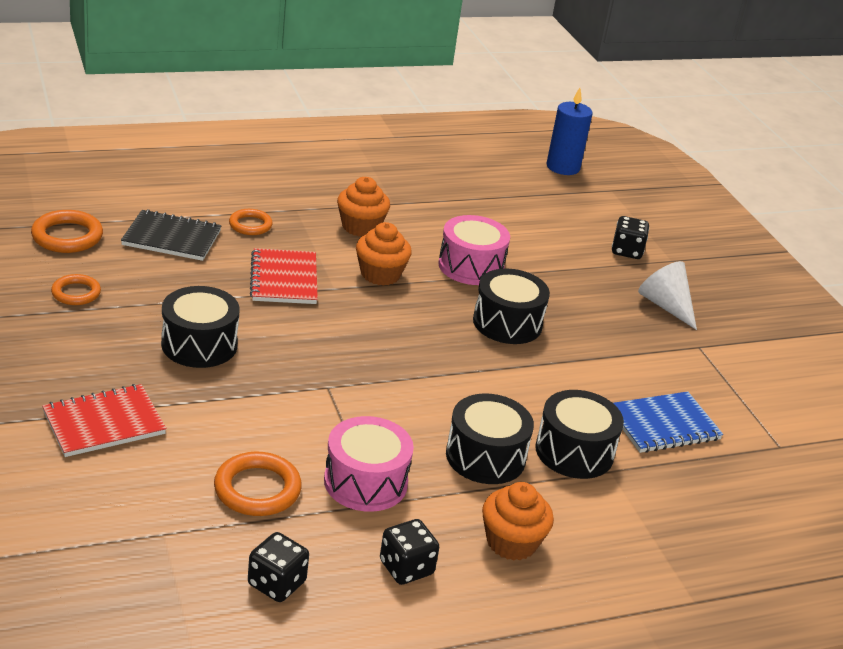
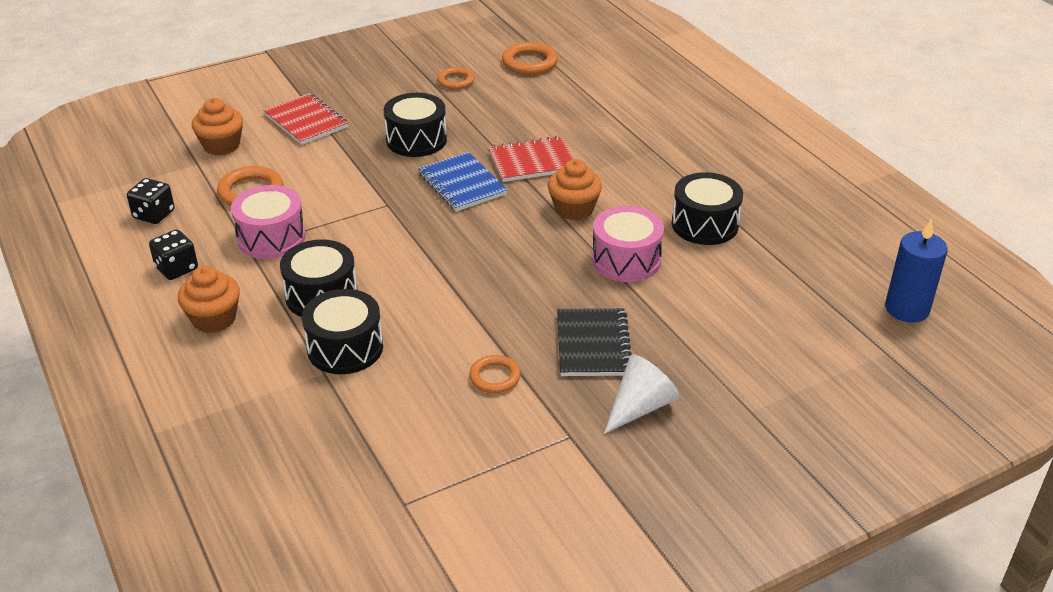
camera: 85 degrees right, 5 degrees up
black notebook [121,209,222,261] -> black notebook moved to [557,308,632,376]
orange ring [229,209,273,235] -> orange ring moved to [469,355,521,393]
orange cupcake [337,177,390,237] -> orange cupcake moved to [192,98,243,155]
black drum [473,269,550,344] -> black drum moved to [672,172,743,245]
black dice [612,216,649,259] -> none
blue notebook [613,391,723,453] -> blue notebook moved to [418,152,507,211]

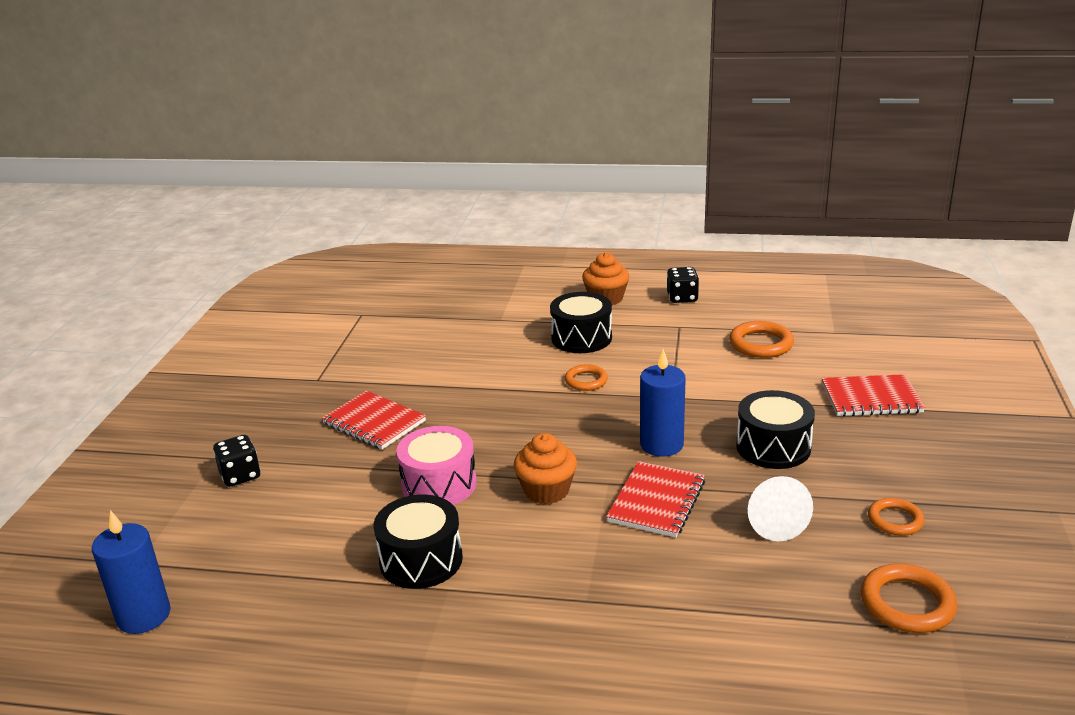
camera: 130 degrees right, 10 degrees down
black dice [127,178,175,224] -> black dice moved to [213,435,260,487]
orange cupcake [192,98,243,155] -> none
pink drum [231,185,306,259] -> none
black drum [302,289,383,374] -> none
blue notebook [418,152,507,211] -> blue candle [640,349,686,457]
orange ring [469,355,521,393] -> orange ring moved to [565,364,608,391]
black notebook [557,308,632,376] -> red notebook [322,391,426,450]
white cone [604,354,680,434] -> white cone moved to [748,476,813,541]

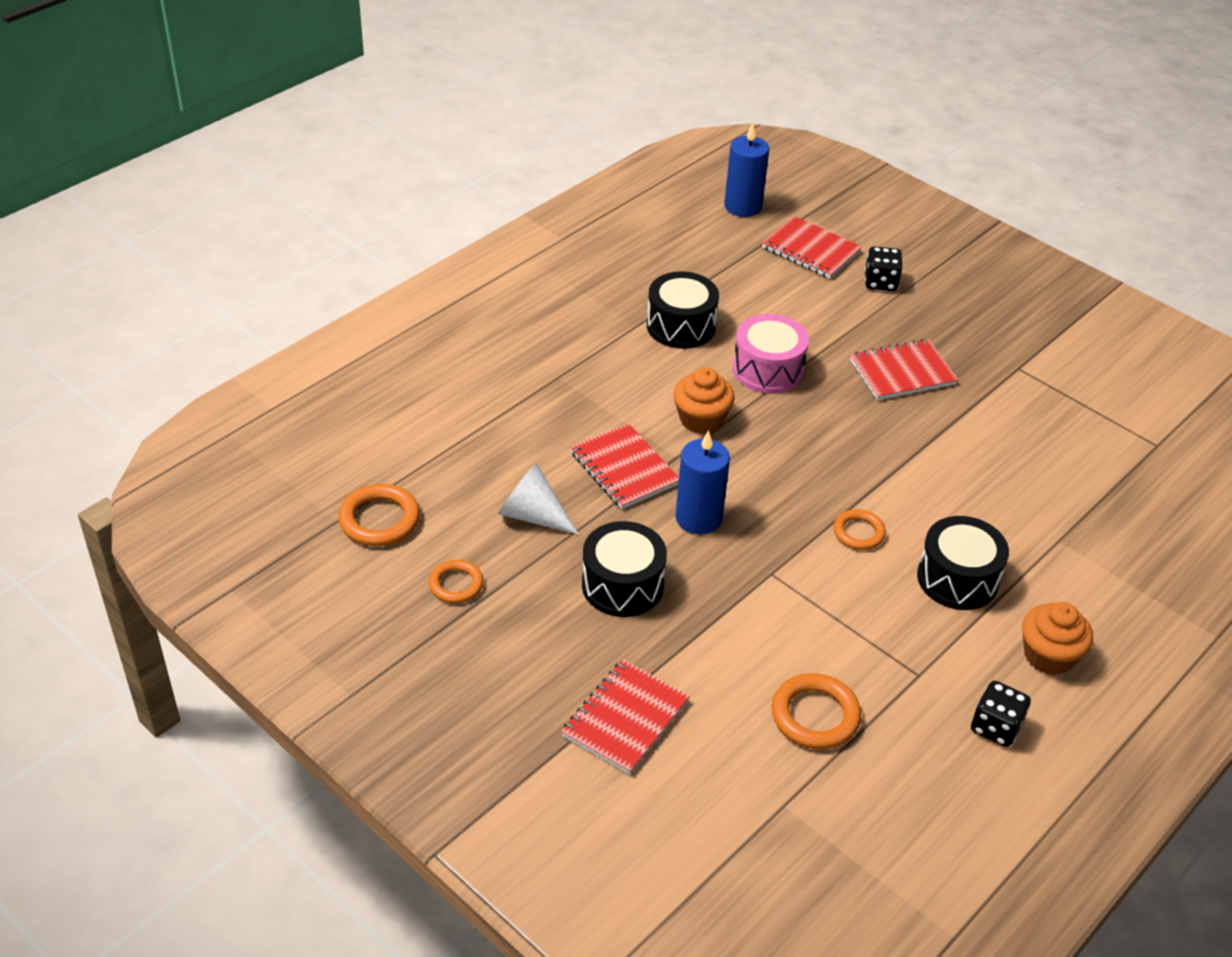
camera: 120 degrees right, 15 degrees up
none -> red notebook [762,216,862,279]

